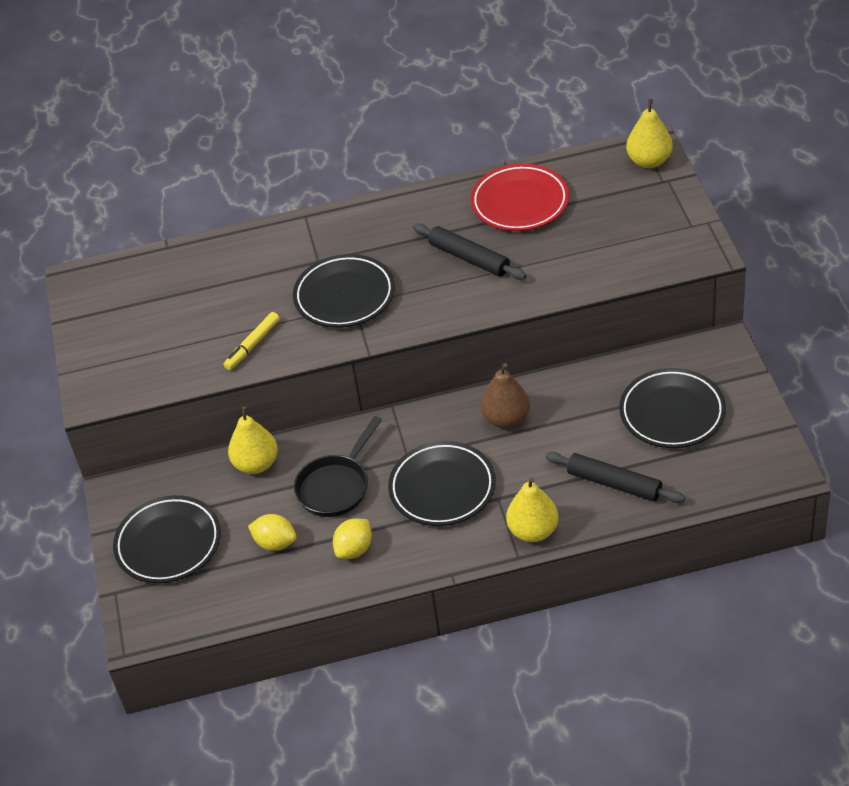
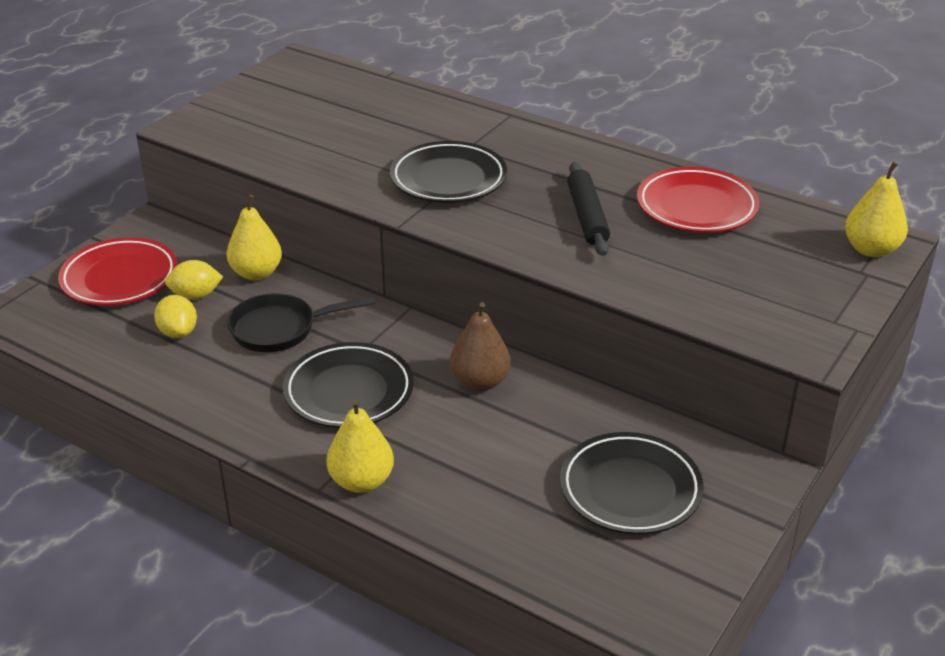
camera: 40 degrees right, 10 degrees down
black plate [113,495,221,583] -> red plate [58,237,177,306]
yellow marker [223,312,280,370] -> none
yellow lemon [333,518,372,559] -> yellow lemon moved to [165,260,223,300]
black rolling pin [546,452,685,503] -> none

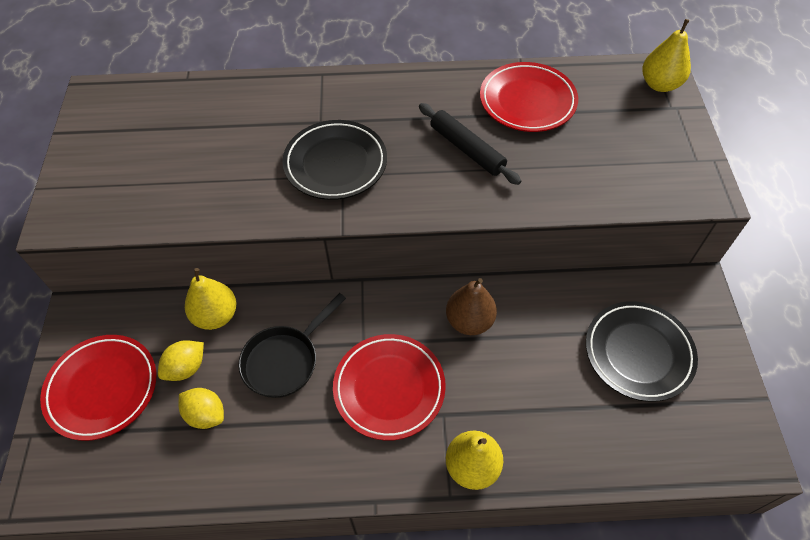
camera: 35 degrees left, 20 degrees up
black plate [283,342,414,428] -> red plate [333,334,446,441]

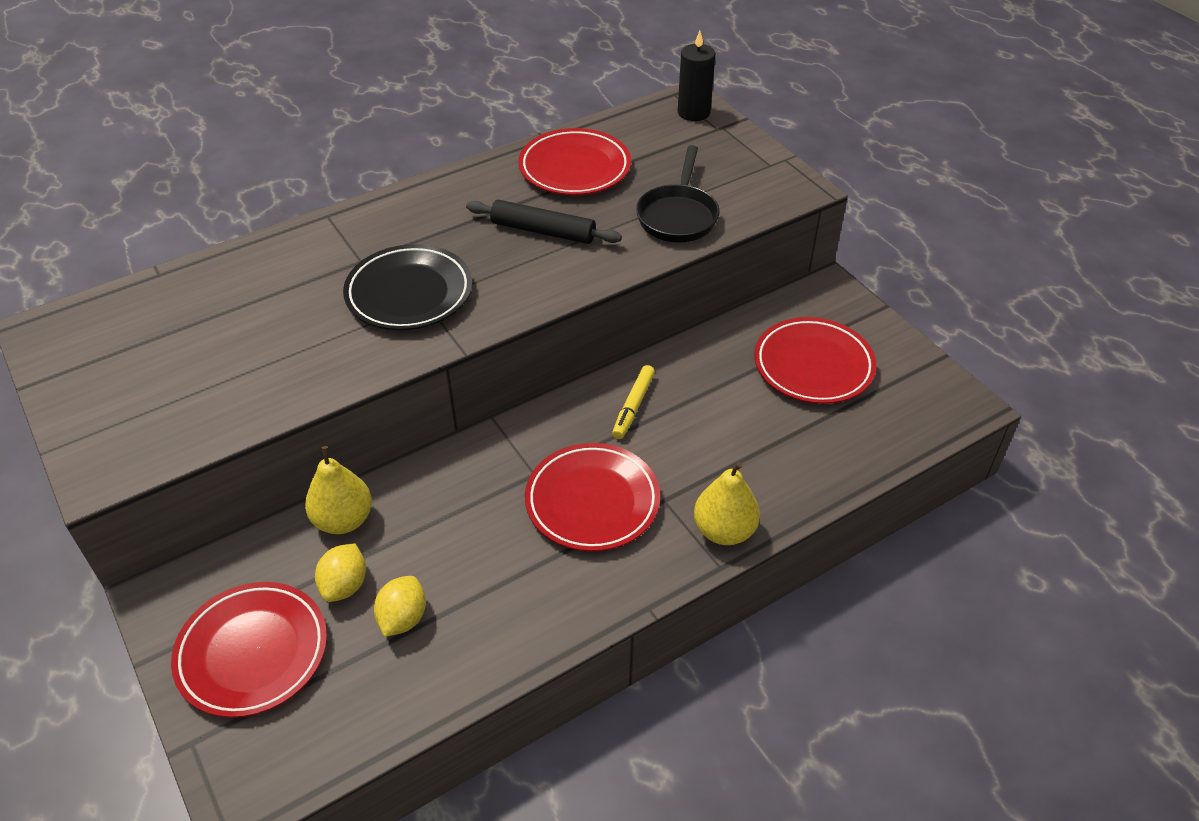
camera: 30 degrees left, 10 degrees down
yellow lemon [179,388,224,429] -> yellow lemon turned 75 degrees counterclockwise [374,576,426,637]
black pan [238,293,346,398] -> black pan moved to [636,145,720,243]
brown pear [446,278,497,335] -> yellow marker [612,365,655,439]
black plate [586,301,698,402] -> red plate [754,317,877,404]
yellow pear [642,19,691,92] -> black candle [678,31,715,121]

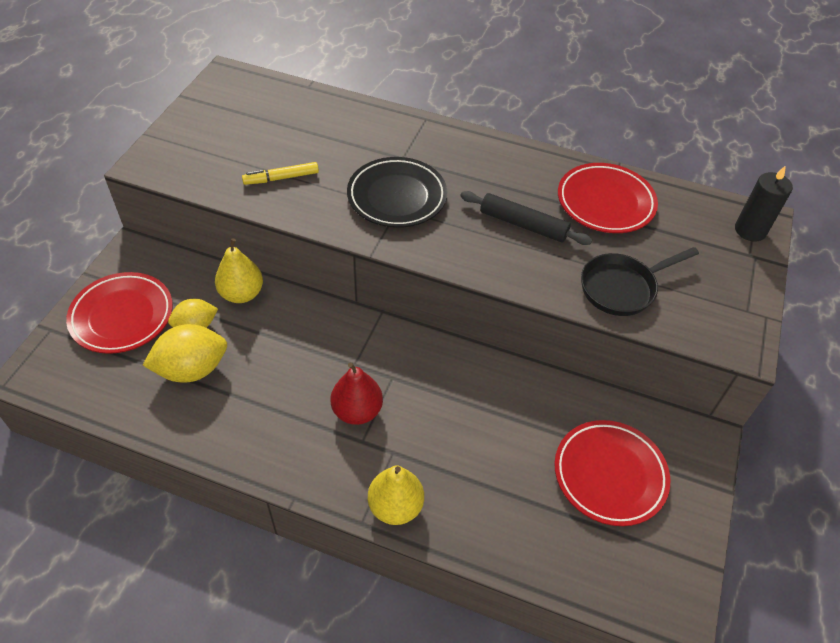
camera: 50 degrees right, 5 degrees up
yellow lemon [374,576,426,637] -> yellow lemon [143,324,227,383], size x1.59
black rolling pin [466,200,622,244] -> black rolling pin turned 45 degrees counterclockwise [460,191,592,245]
red plate [525,443,660,552] -> red pear [330,363,383,425]
yellow marker [612,365,655,439] -> yellow marker moved to [242,162,319,185]

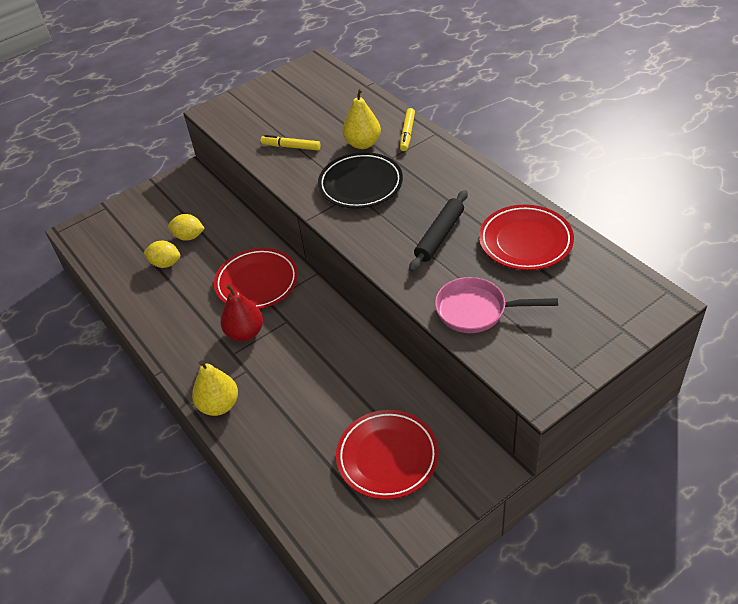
camera: 40 degrees right, 5 degrees down
red plate [66,272,173,354] -> red plate moved to [214,248,298,309]
yellow lemon [143,324,227,383] -> yellow lemon [143,241,181,268], size x0.63
yellow pear [215,238,263,303] -> yellow pear moved to [343,89,381,149]
black rolling pin [460,191,592,245] -> black rolling pin turned 60 degrees clockwise [409,190,468,272]
black pan [581,247,699,316] -> pink pan [435,277,558,333]
black candle [735,165,793,241] -> none
none -> yellow marker [400,108,415,151]

